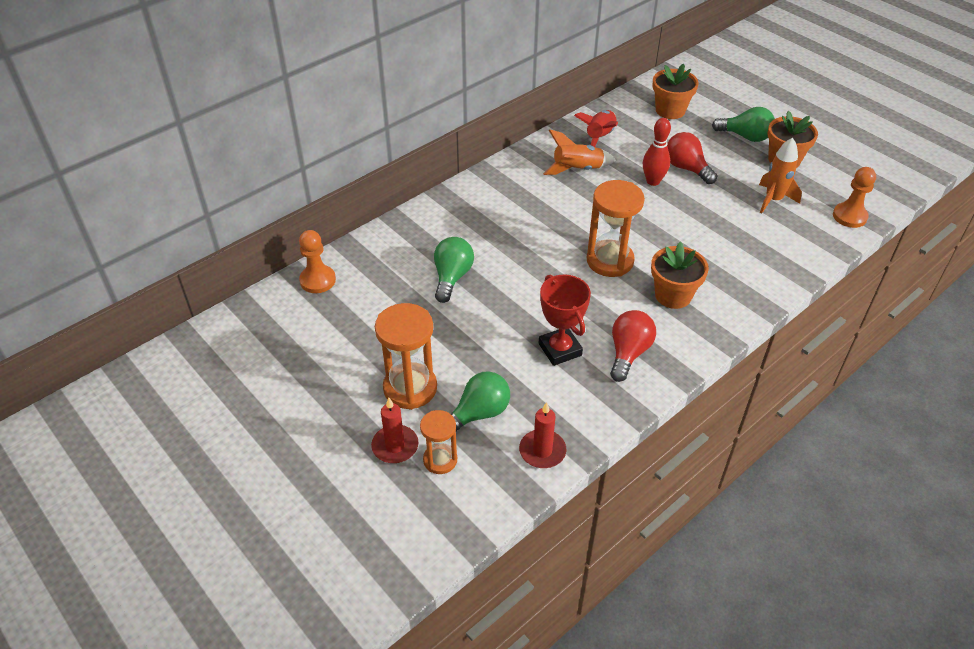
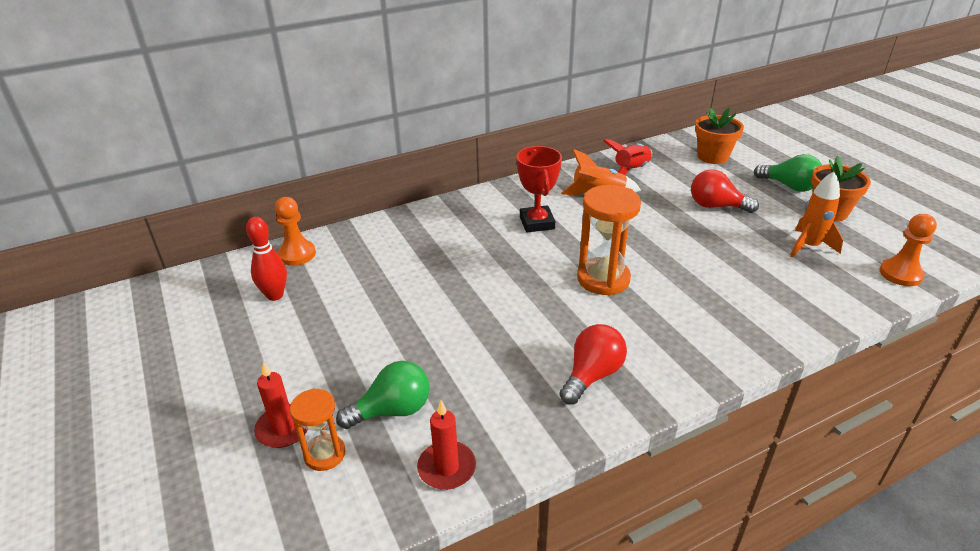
camera: 15 degrees right, 10 degrees down
orange hourglass [375,303,437,410] -> none
green light bulb [434,237,474,303] -> none
red trophy [539,274,591,366] -> red trophy moved to [516,146,562,232]
red bowling pin [643,118,671,186] -> red bowling pin moved to [246,217,287,301]
orange flower pot [651,242,709,309] -> none
red light bulb [667,132,717,184] -> red light bulb turned 45 degrees counterclockwise [691,169,759,213]

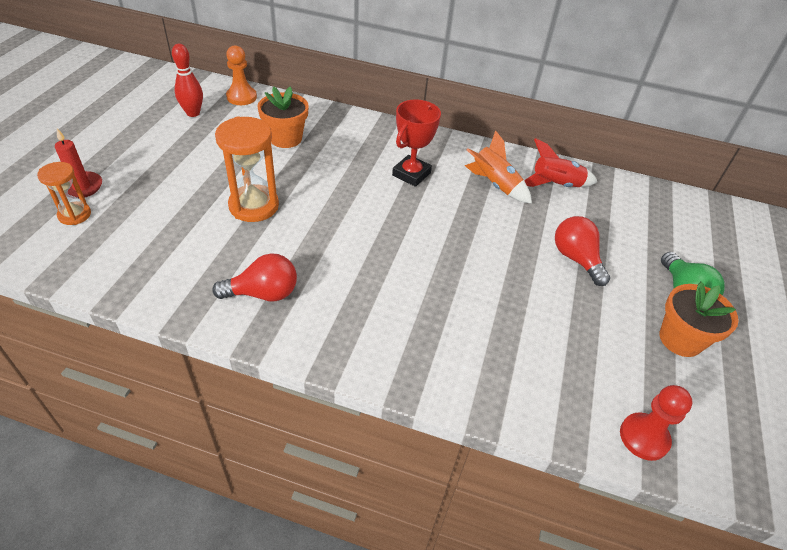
camera: 40 degrees right, 10 degrees up
green light bulb [336,361,430,429] -> none
red candle [417,401,476,490] -> none
orange hourglass [577,185,641,296] -> orange hourglass moved to [215,117,279,222]
orange flower pot [695,107,744,164] -> orange flower pot moved to [258,86,309,148]
orange rocket [790,172,843,257] -> none
orange pawn [879,214,937,286] -> red pawn [620,385,693,461]

